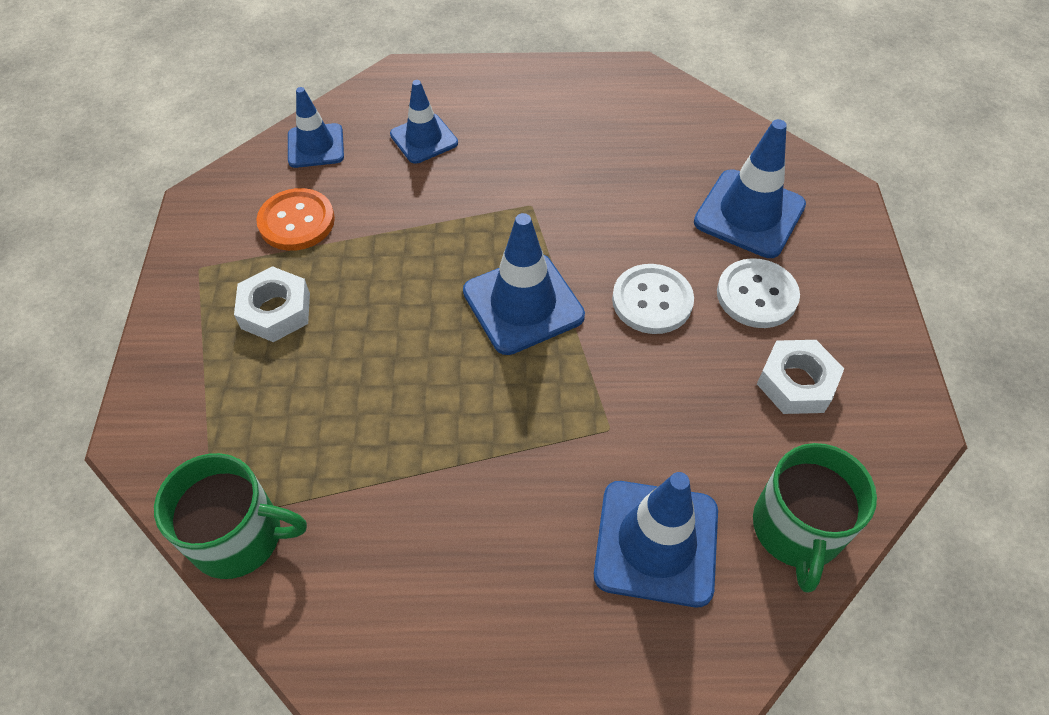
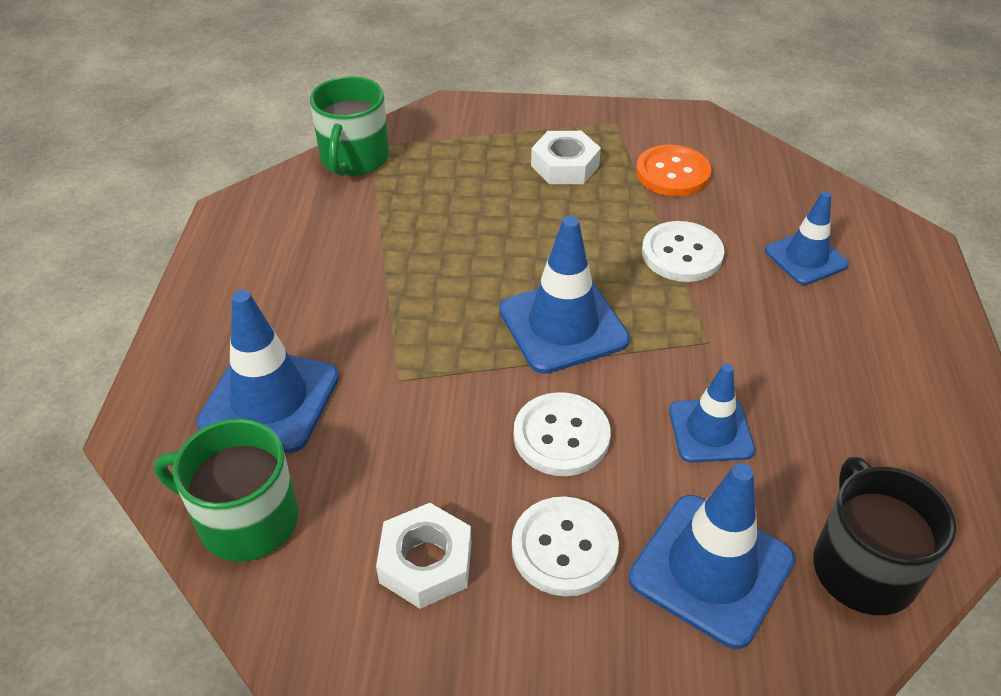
camera: 95 degrees right, 10 degrees down
blue traffic cone [288,87,344,168] -> blue traffic cone moved to [669,363,755,463]
none -> white button [642,221,724,282]
none -> black mug [813,457,956,615]

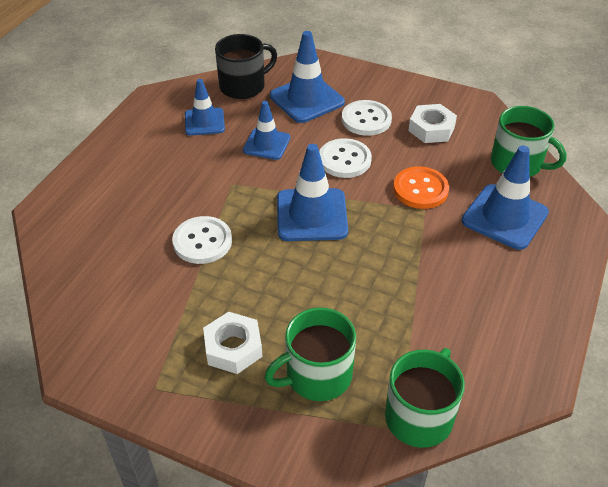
camera: 160 degrees left, 0 degrees up
orange button [636,145,711,196] -> orange button moved to [393,166,449,209]
blue traffic cone [765,191,849,285] -> blue traffic cone moved to [185,79,225,136]
black mug [813,457,956,615] -> black mug turned 135 degrees counterclockwise [215,34,277,99]
none -> green mug [264,307,356,401]

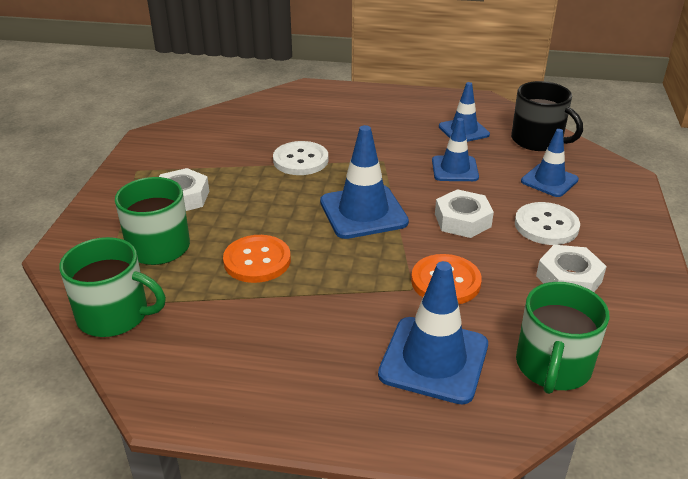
camera: 75 degrees right, 10 degrees down
blue traffic cone [270,31,345,123] -> blue traffic cone [521,129,579,197], size x0.64
white button [319,138,372,178] -> white nut [435,189,494,238]
none -> orange button [223,235,291,283]

